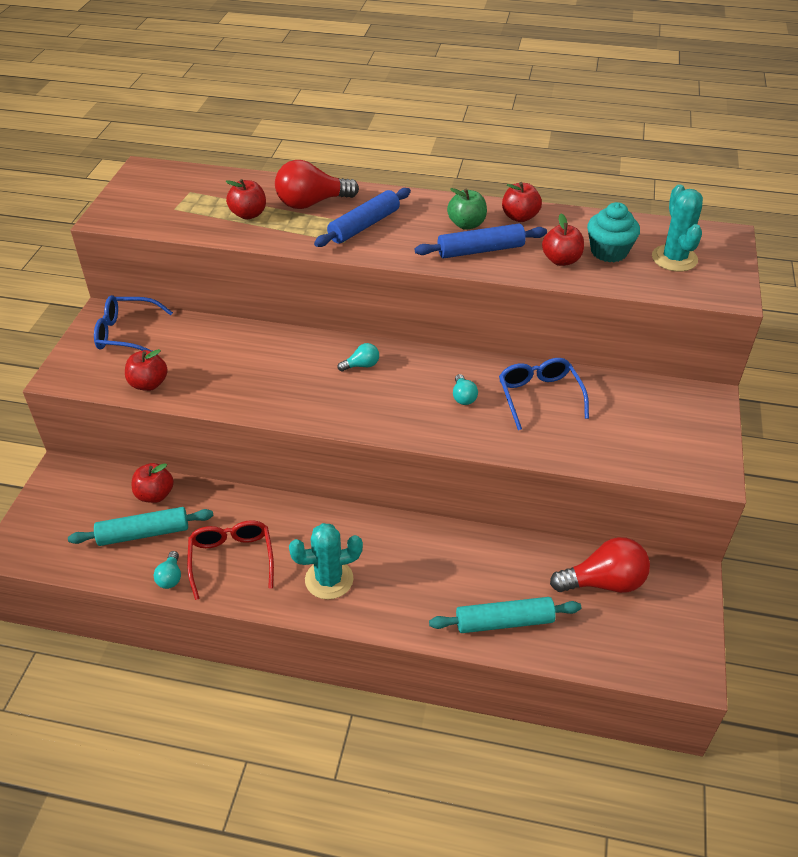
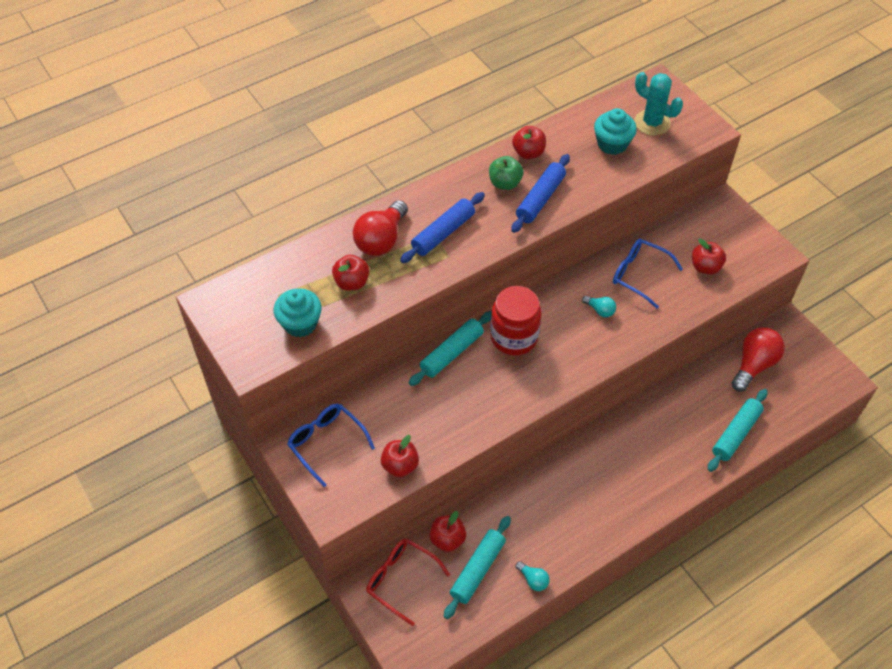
camera: 45 degrees left, 10 degrees up
blue glasses [94,295,173,355] -> blue glasses turned 90 degrees clockwise [287,404,375,487]
red glasses [187,520,274,600] -> red glasses moved to [366,538,450,626]
turquoise cactus [289,523,363,600] -> none
blue rolling pin [314,188,411,247] -> blue rolling pin turned 45 degrees clockwise [400,192,485,263]
turquoise light bulb [338,343,379,371] -> red jar [490,286,542,355]
red apple [542,214,584,266] -> red apple moved to [692,238,726,275]
none -> turquoise cupcake [273,288,322,337]
none -> turquoise rolling pin [409,311,492,386]

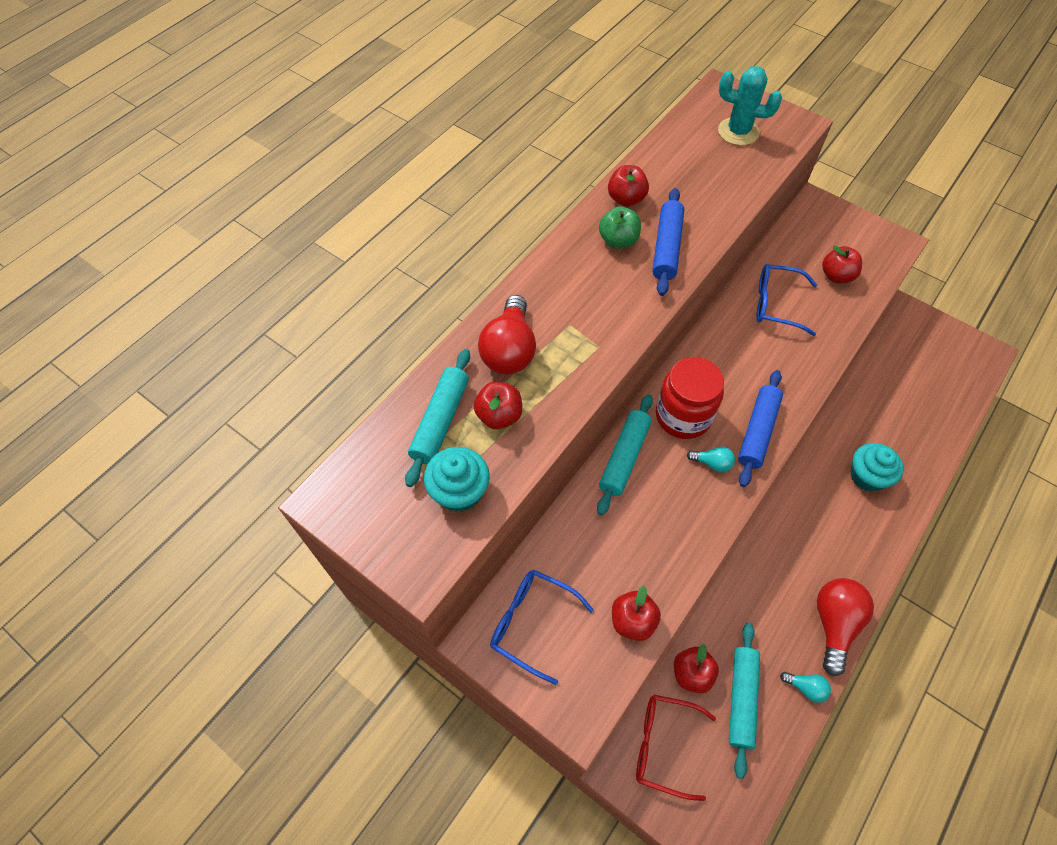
camera: 20 degrees left, 5 degrees up
blue rolling pin [400,192,485,263] -> blue rolling pin moved to [738,370,783,487]
turquoise light bulb [582,296,616,317] -> turquoise light bulb moved to [687,447,735,472]
turquoise cupcake [594,108,637,155] -> turquoise cupcake moved to [850,443,904,492]
turquoise rolling pin [708,389,767,472] -> turquoise rolling pin moved to [405,349,470,487]
red light bulb [731,327,785,392] -> red light bulb moved to [817,578,874,676]

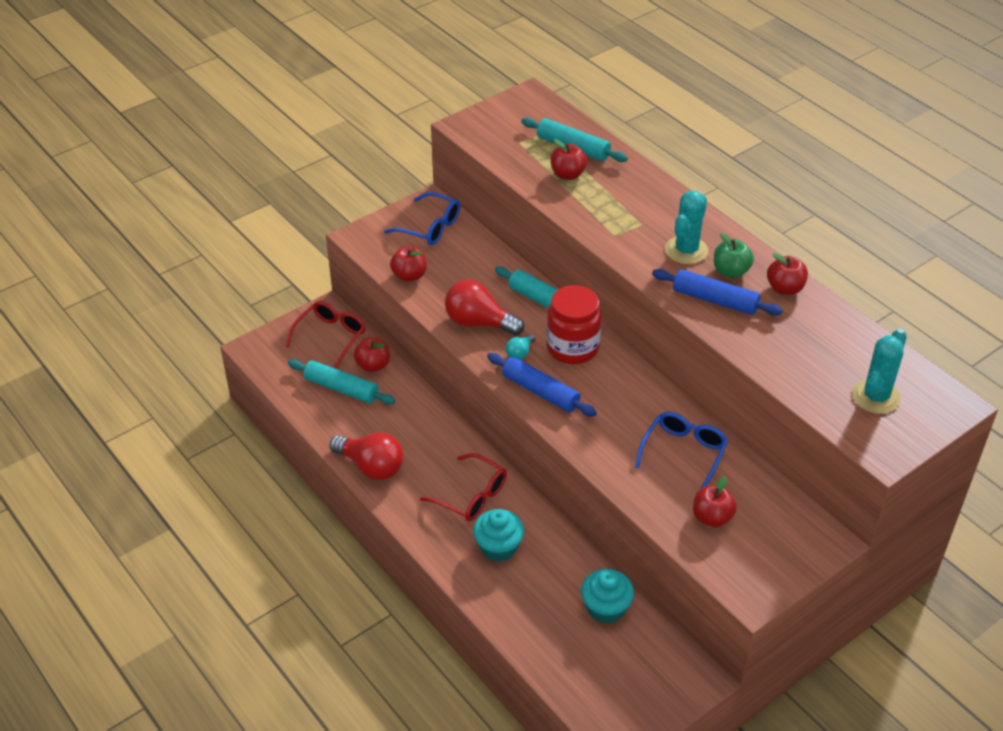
camera: 105 degrees right, 15 degrees down
turquoise cupcake [424,447,490,512] -> turquoise cupcake moved to [581,569,634,624]
red light bulb [478,295,536,374] -> red light bulb moved to [445,280,524,336]
blue glasses [490,569,594,685] -> blue glasses turned 75 degrees clockwise [384,192,460,245]
turquoise light bulb [780,672,831,703] -> none
none -> red glasses [420,453,507,521]
none -> turquoise cactus [665,191,708,264]

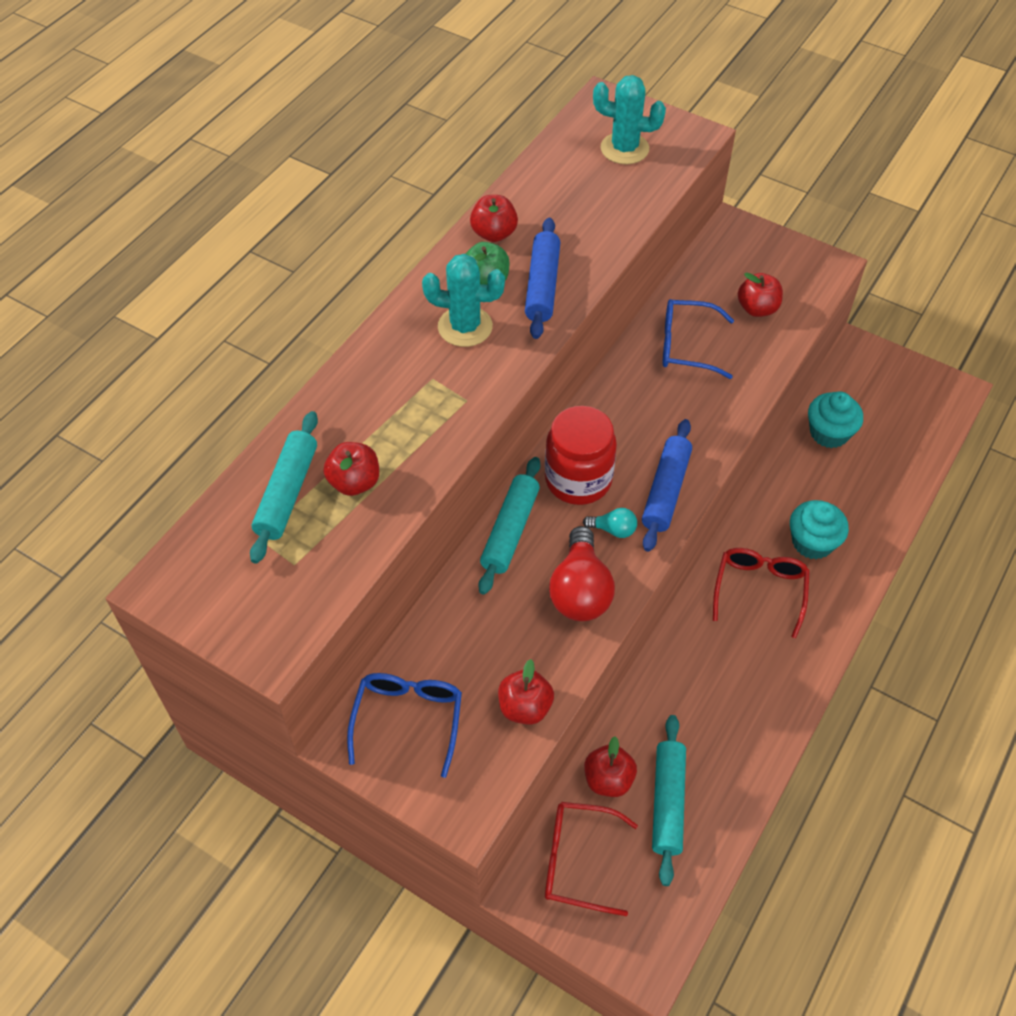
camera: 110 degrees left, 10 degrees up
red light bulb [330,432,404,480] -> none

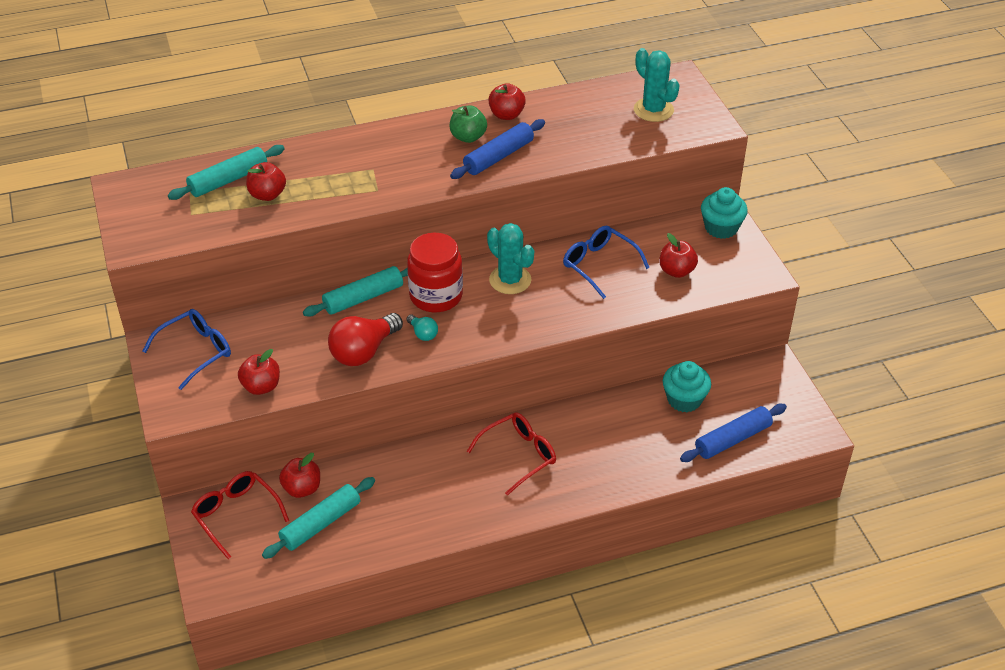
camera: 40 degrees right, 10 degrees down
turquoise cactus [422,254,505,347] -> turquoise cactus moved to [487,223,534,294]
blue rolling pin [642,419,692,552] -> blue rolling pin moved to [680,404,787,462]
turquoise cupcake [790,500,849,559] -> turquoise cupcake moved to [701,187,748,239]

